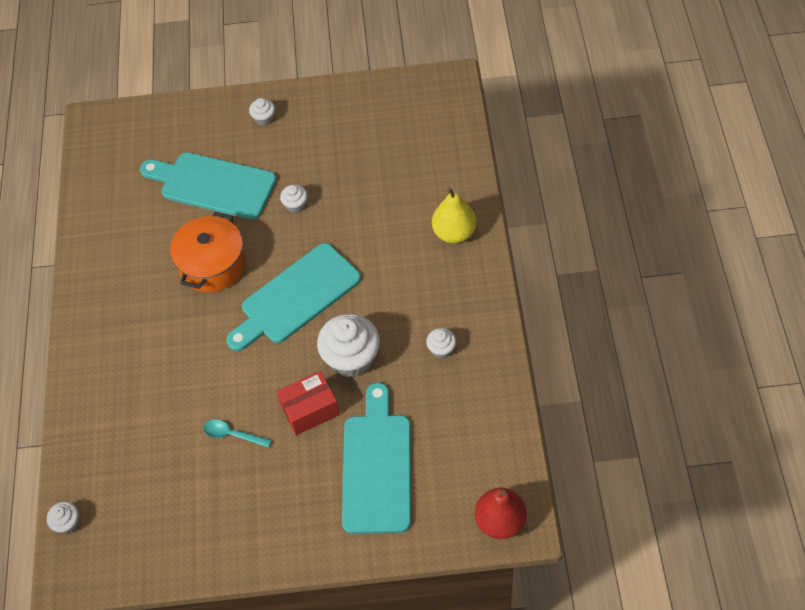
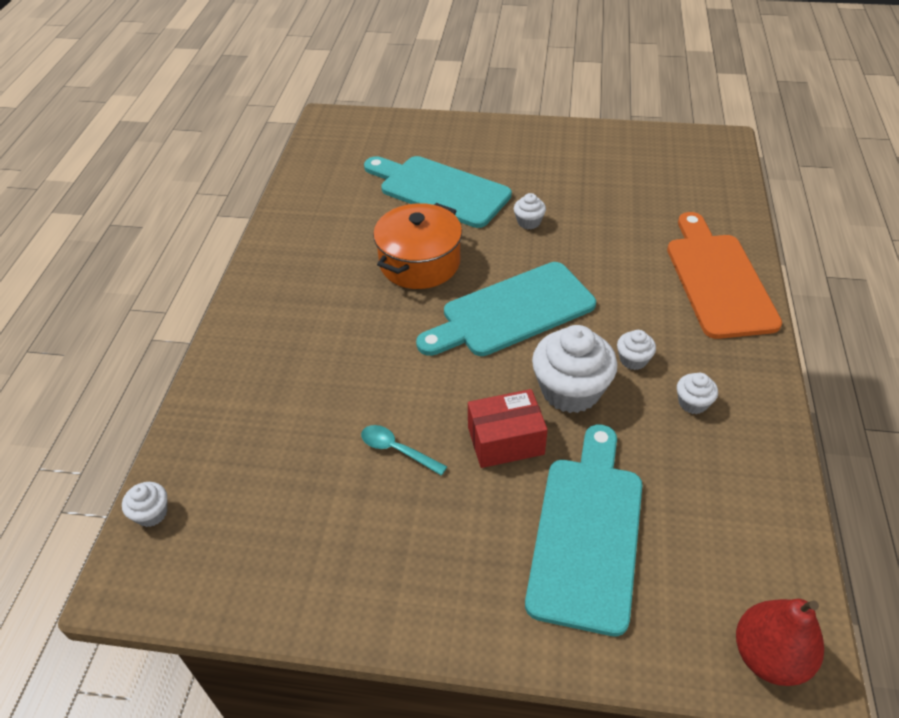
camera: 10 degrees right, 10 degrees down
white cupcake [249,98,275,125] -> white cupcake moved to [617,330,656,370]
yellow pear [432,187,476,243] -> orange cutting board [667,212,782,339]

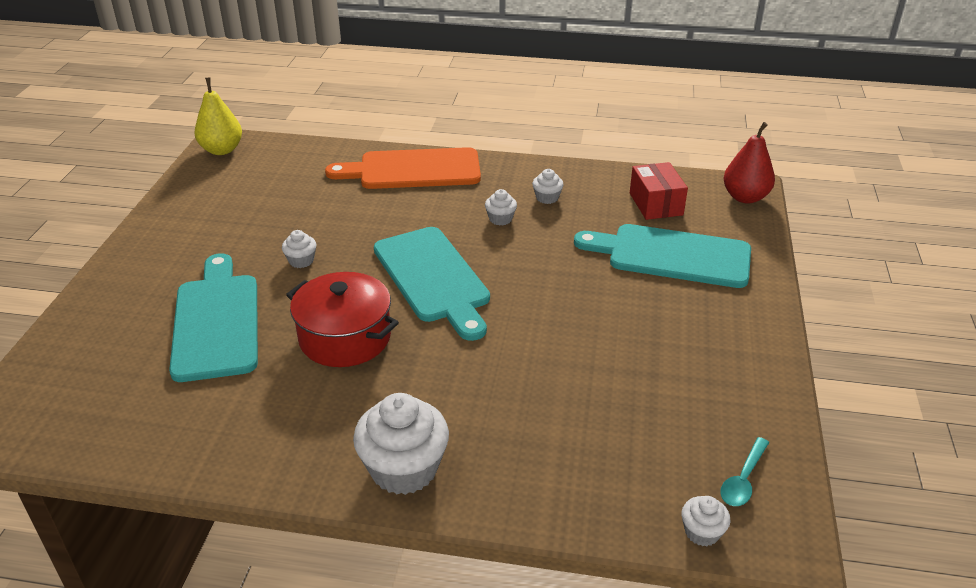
camera: 90 degrees left, 10 degrees down
turquoise spoon [361,425,447,476] -> turquoise spoon moved to [721,437,769,506]
turquoise cutting board [364,156,512,228] -> turquoise cutting board turned 135 degrees clockwise [169,253,258,382]
orange pot [373,203,462,289] -> red pot [286,272,399,367]
red box [468,389,548,468] -> red box moved to [630,162,688,220]
white cupcake [532,325,618,413] -> white cupcake moved to [353,393,449,495]
none -> yellow pear [195,78,242,155]

